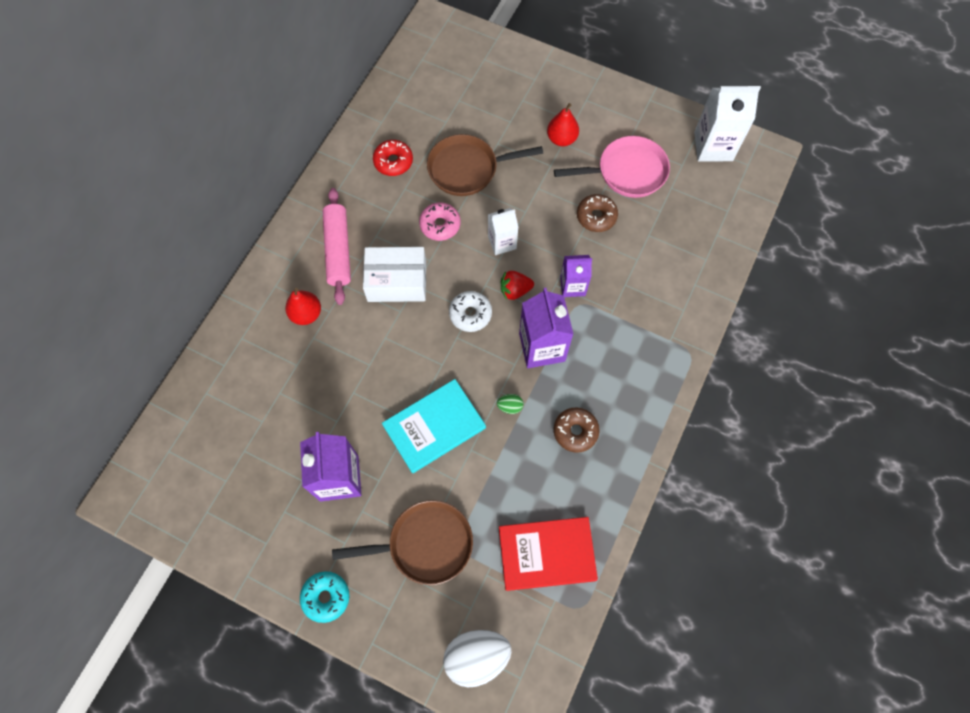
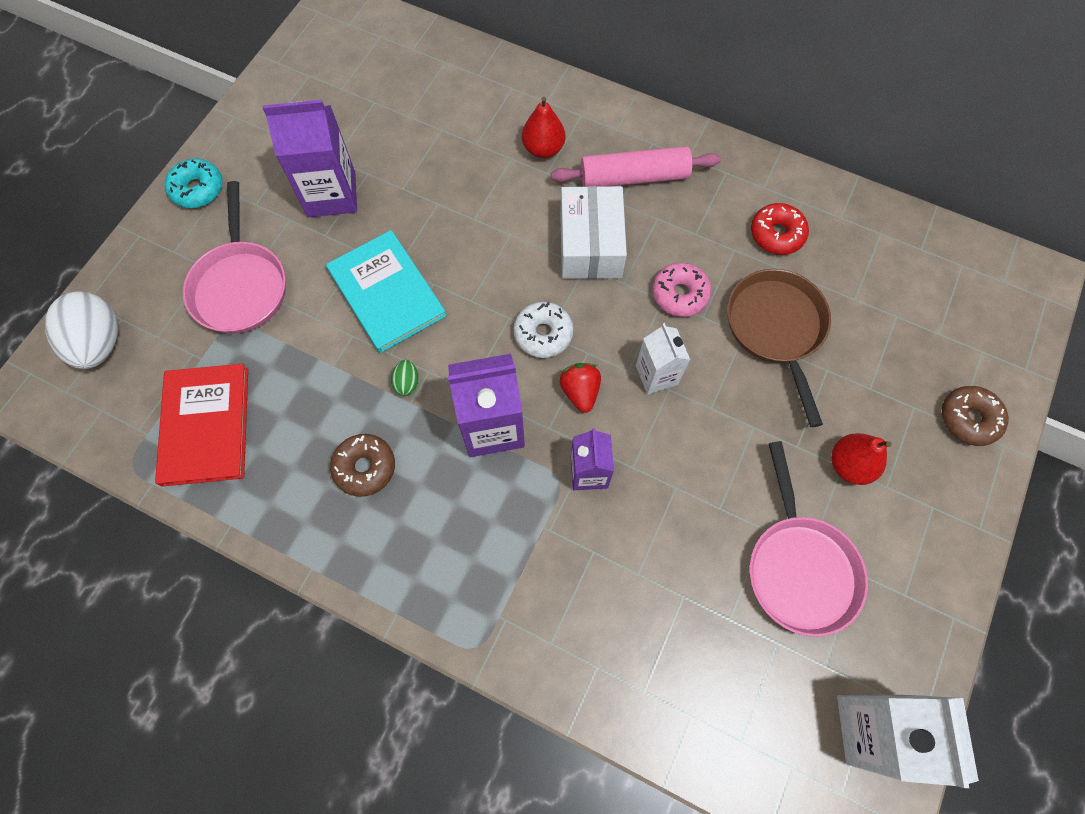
camera: 90 degrees right, 0 degrees up
brown pan [332,500,473,585] -> pink pan [183,181,286,334]
brown donut [577,194,618,232] -> brown donut moved to [942,386,1008,446]

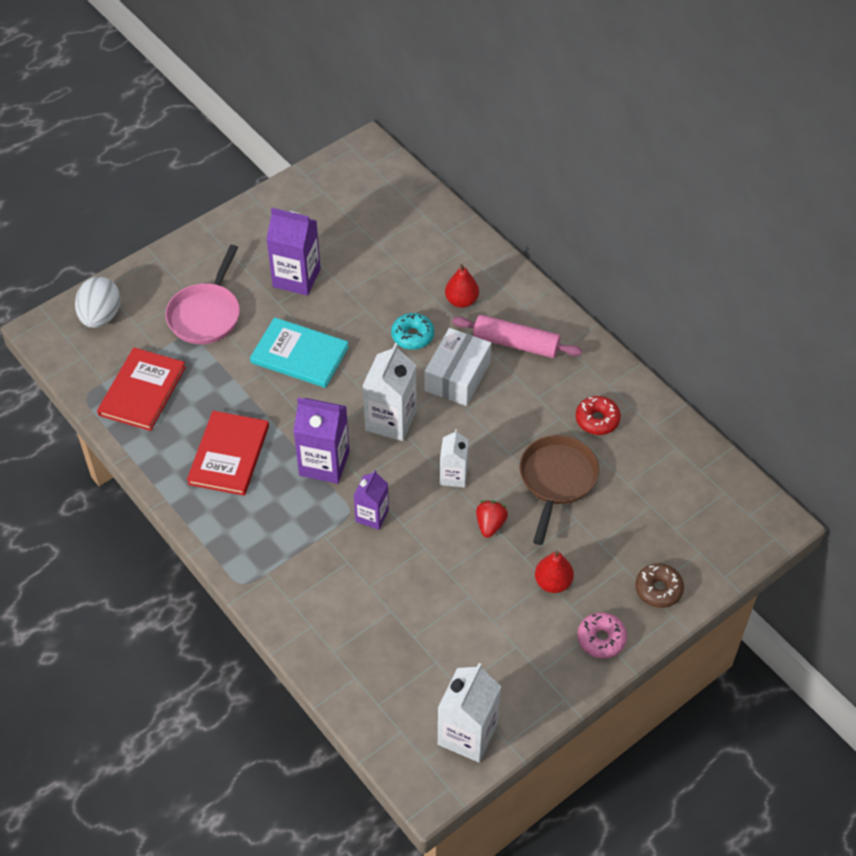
camera: 25 degrees right, 15 degrees down
turquoise donut [165,158,222,208] -> turquoise donut moved to [391,313,434,350]
turquoise book [326,230,446,353] -> turquoise book turned 60 degrees counterclockwise [250,317,349,388]
brown donut [330,434,395,497] -> red book [187,411,269,496]
green egg [391,360,419,396] -> none
white donut [514,302,573,358] -> white carton [362,343,417,441]
red strawberry [559,363,601,413] -> red strawberry moved to [476,501,508,538]
pink donut [652,263,712,317] -> pink donut moved to [577,612,627,658]
pink pan [750,441,868,637] -> none

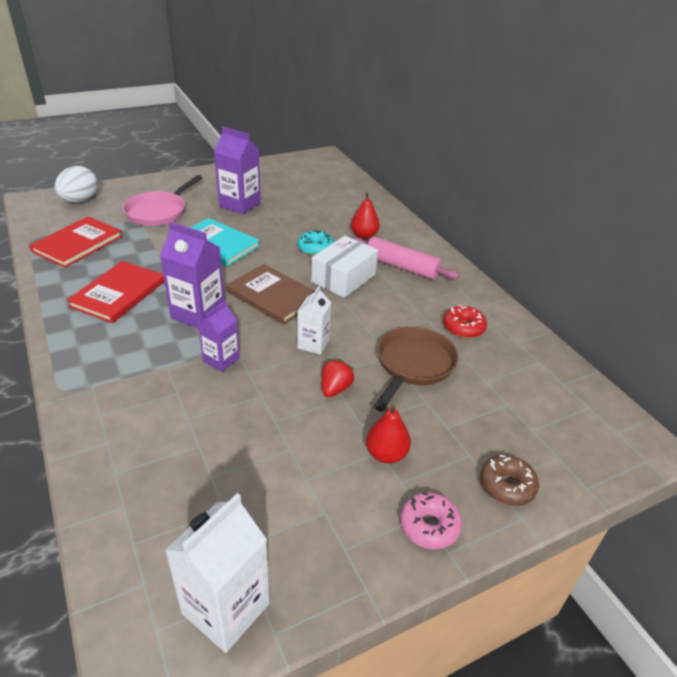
camera: 10 degrees right, 15 degrees down
white carton [362,343,417,441] -> brown book [226,264,315,324]

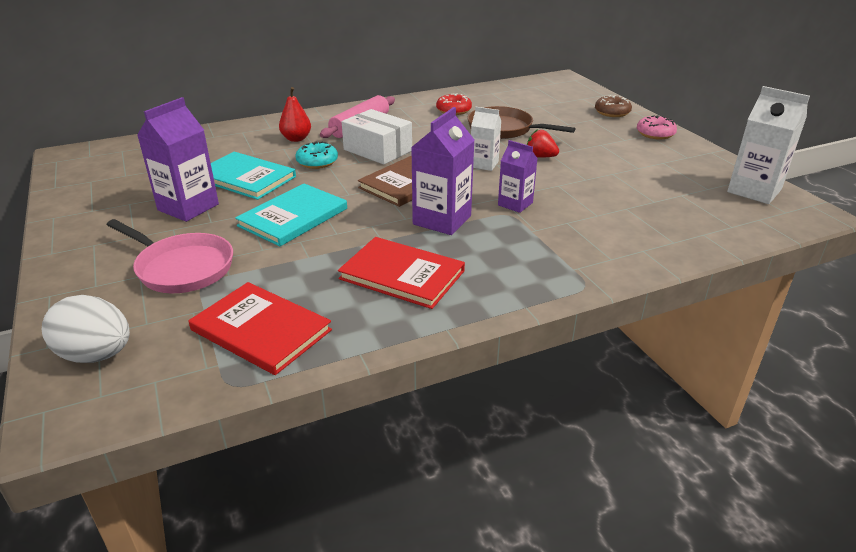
camera: 85 degrees left, 5 degrees down
red pear [366,404,411,463] -> none
none -> turquoise book [211,152,296,200]

